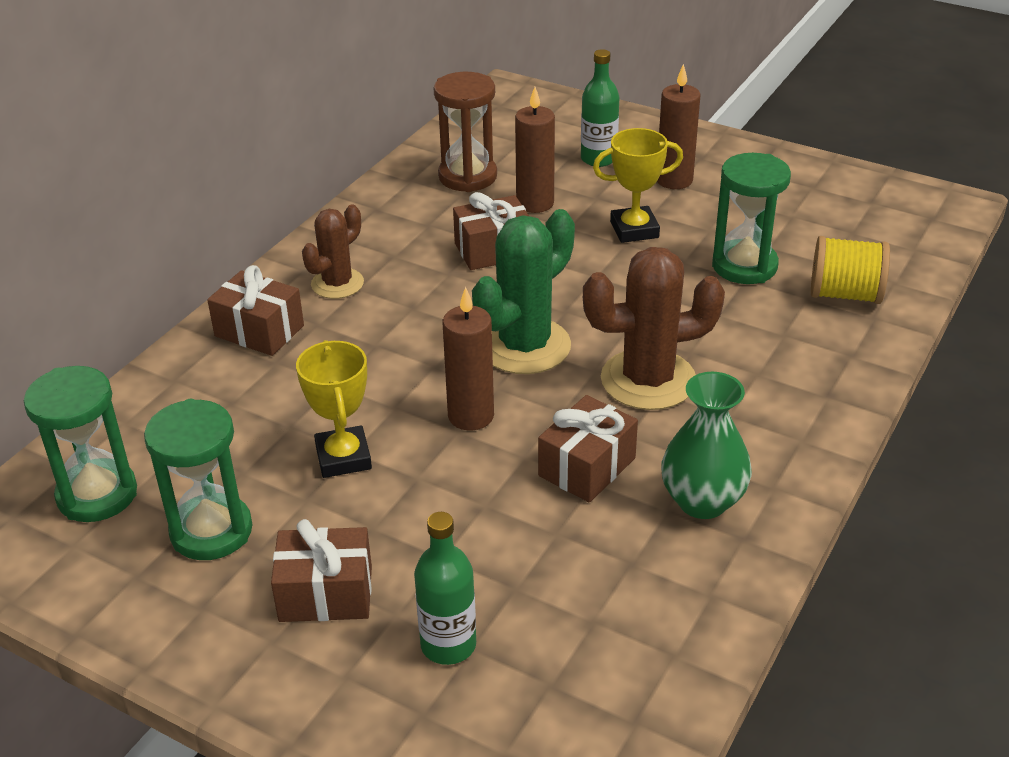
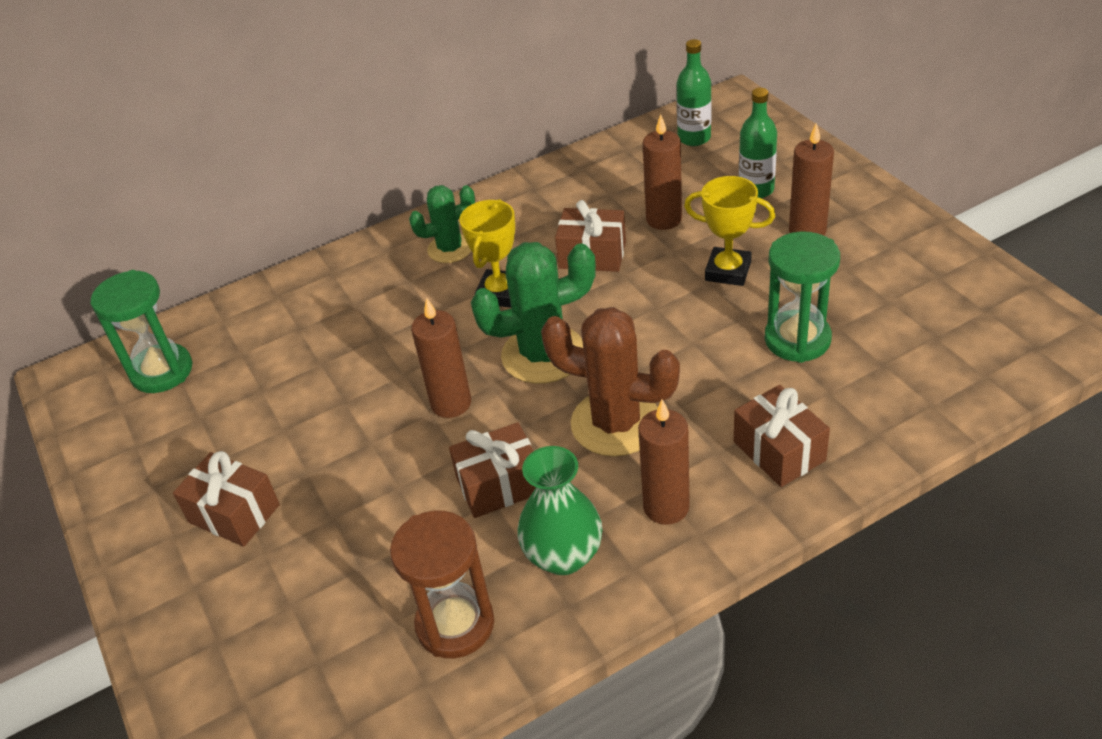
camera: 35 degrees right, 5 degrees up
green hourglass [144,399,252,560] -> none
brown gift [207,265,304,356] -> brown gift moved to [734,385,830,487]
yellow trophy [296,340,372,478] -> yellow trophy moved to [460,199,515,308]
brown cactus [302,205,364,299] -> green cactus [409,185,475,263]
green bottle [414,512,476,665] -> green bottle moved to [677,39,711,146]
brown hourglass [434,72,497,192] -> brown hourglass moved to [390,511,494,658]
yellow spool [811,236,890,304] -> none
none -> brown candle [638,399,690,525]

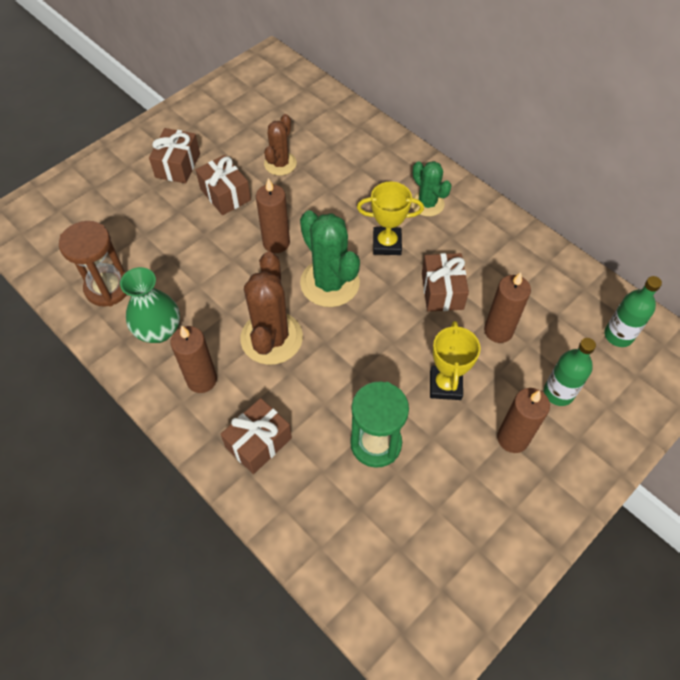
camera: 70 degrees right, 15 degrees up
green hourglass [91,270,192,393] -> none
brown gift [449,422,536,518] -> brown gift moved to [196,155,251,215]
none -> brown cactus [264,114,297,176]

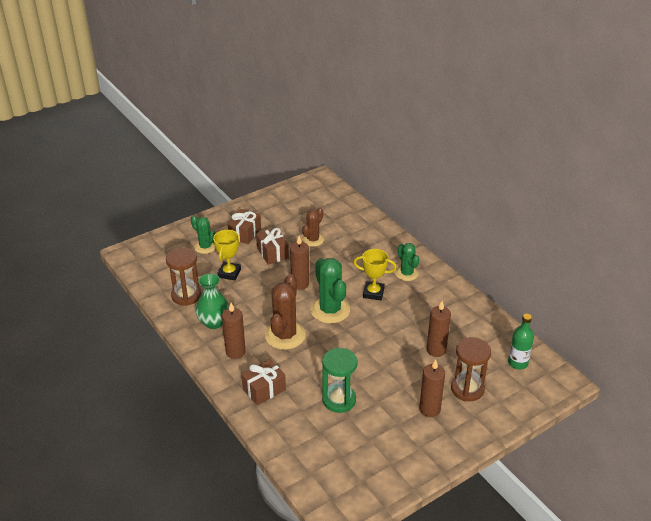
camera: 10 degrees right, 20 degrees down
brown gift [422,253,469,312] -> none
yellow trophy [430,321,480,400] -> yellow trophy moved to [213,230,241,280]
green bottle [544,338,596,406] -> brown hourglass [451,337,491,401]
none -> green cactus [191,216,216,254]

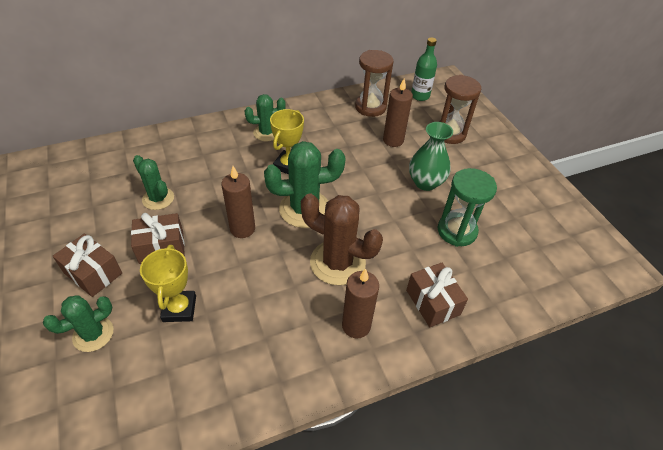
camera: 80 degrees left, 10 degrees up
brown hourglass [166,247,201,306] -> brown hourglass moved to [355,50,394,117]
green vase [196,274,229,329] -> green vase moved to [409,122,453,191]
yellow trophy [213,230,241,280] -> yellow trophy turned 60 degrees clockwise [140,245,196,322]
brown cactus [302,207,324,247] -> green cactus [133,155,174,210]
brown candle [419,359,445,417] -> none

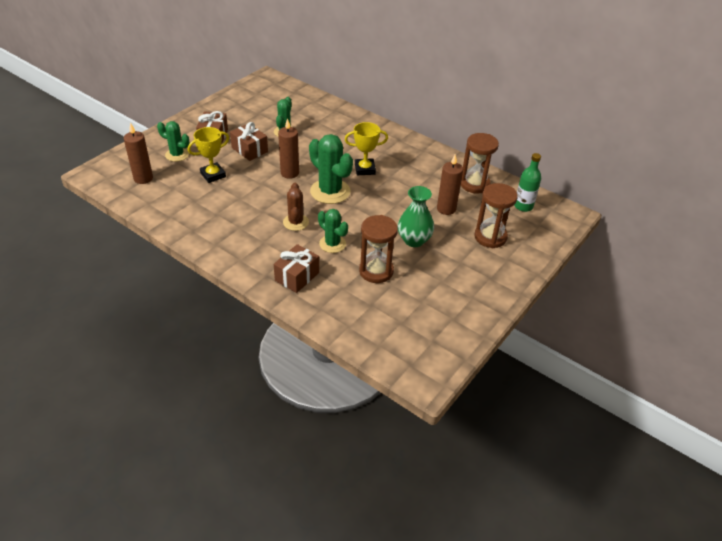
camera: 60 degrees right, 5 degrees down
green cactus [244,94,286,141] -> green cactus moved to [318,209,348,253]
brown cactus [301,193,383,285] -> brown cactus [283,183,309,231], size x0.61
brown candle [342,268,379,338] -> brown candle moved to [123,123,153,184]
green hourglass [438,168,497,247] -> brown hourglass [359,215,398,283]

